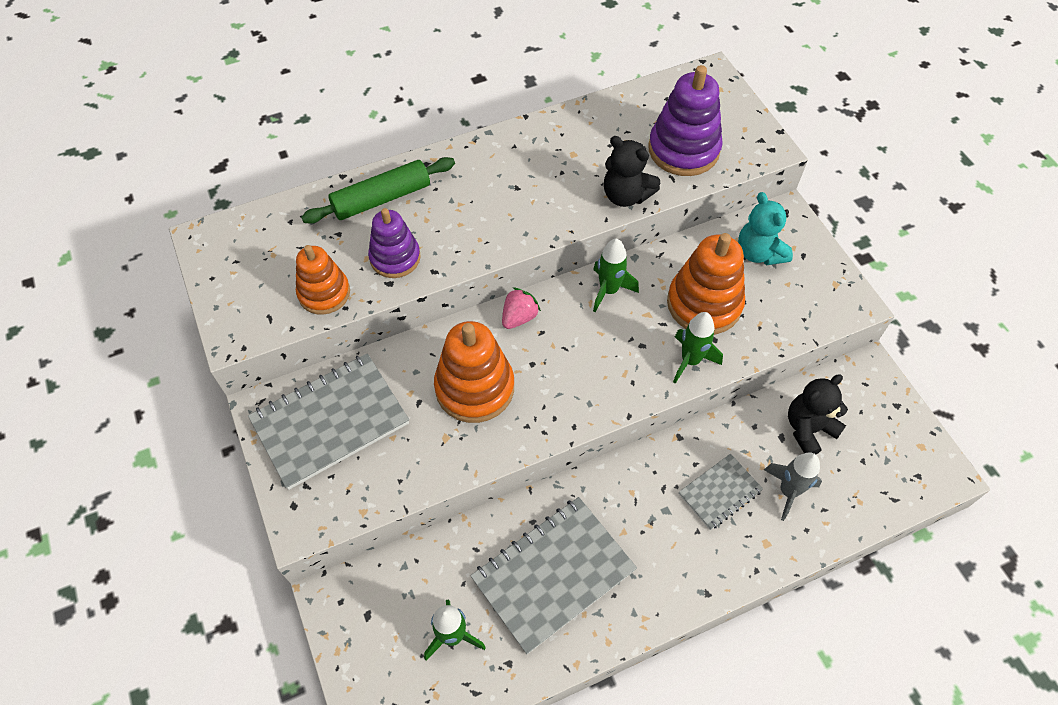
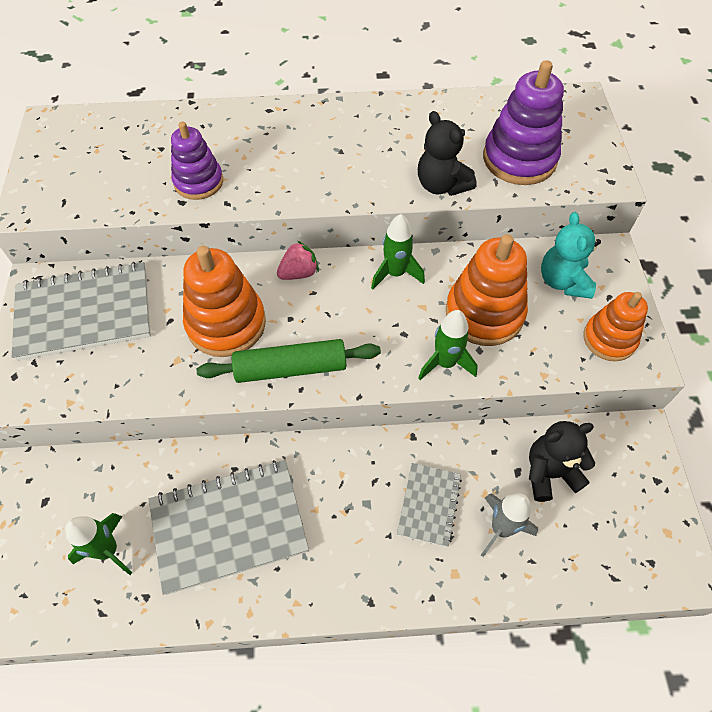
camera: 20 degrees right, 0 degrees up
orange stacking toy [296,245,350,315] -> orange stacking toy moved to [583,292,648,361]
green rolling pin [301,157,455,224] -> green rolling pin moved to [197,339,381,383]
grey notebook [679,453,763,530] -> grey notebook turned 60 degrees counterclockwise [397,463,462,547]

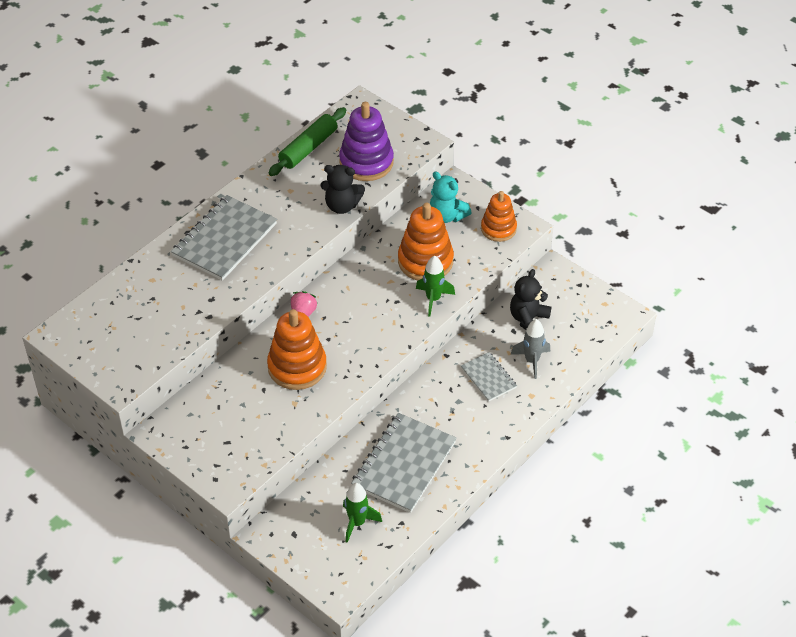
camera: 45 degrees left, 10 degrees down
grey notebook [11,262,151,361] -> grey notebook moved to [171,195,277,281]
purple stacking toy [171,122,223,200] -> none
green rolling pin [197,339,381,383] -> green rolling pin moved to [269,107,346,176]
green rocket [371,214,425,289] -> none

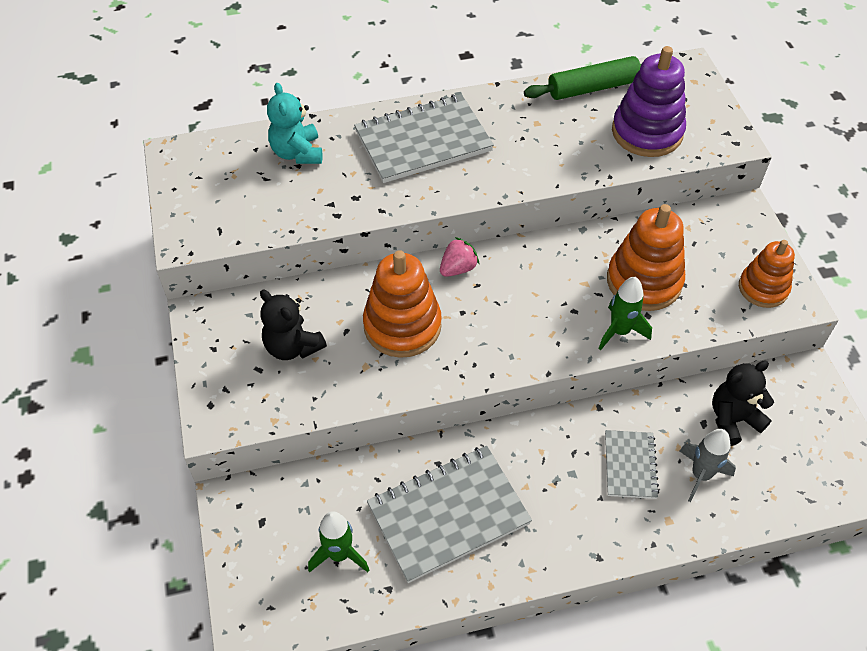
camera: 35 degrees right, 5 degrees up
black teddy bear [321,165,365,214] -> black teddy bear moved to [260,290,327,360]
turquoise teddy bear [430,171,472,223] -> turquoise teddy bear moved to [267,83,322,164]

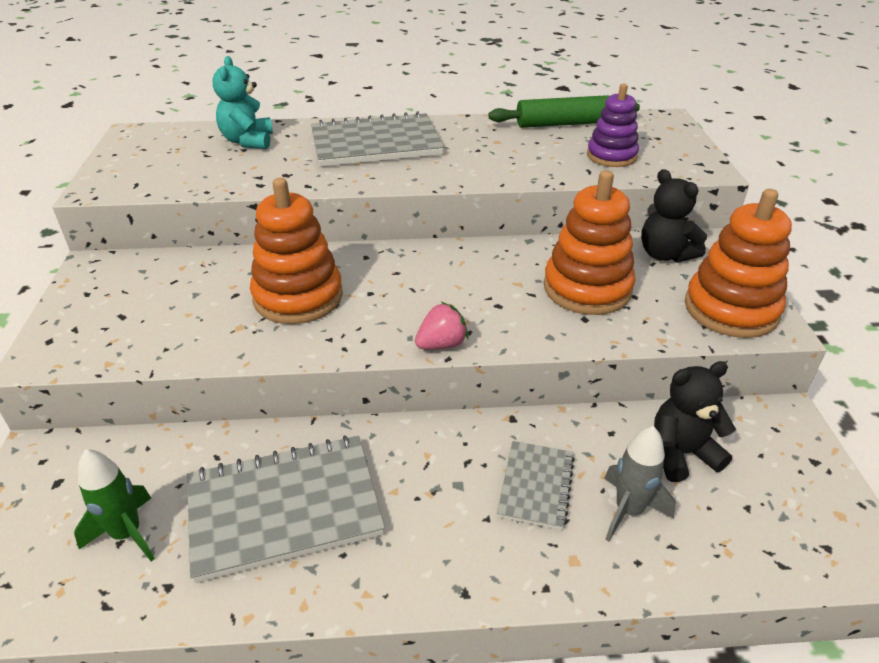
camera: 10 degrees right, 15 degrees down
black teddy bear [260,290,327,360] -> black teddy bear moved to [641,169,707,263]
pink strawberry [440,237,480,277] -> pink strawberry moved to [415,302,469,349]
green rocket [598,277,652,351] -> none
purple stacking toy [612,46,686,157] -> purple stacking toy [587,84,639,167], size x0.65
orange stacking toy [739,240,795,308] -> orange stacking toy [685,189,792,338], size x1.53

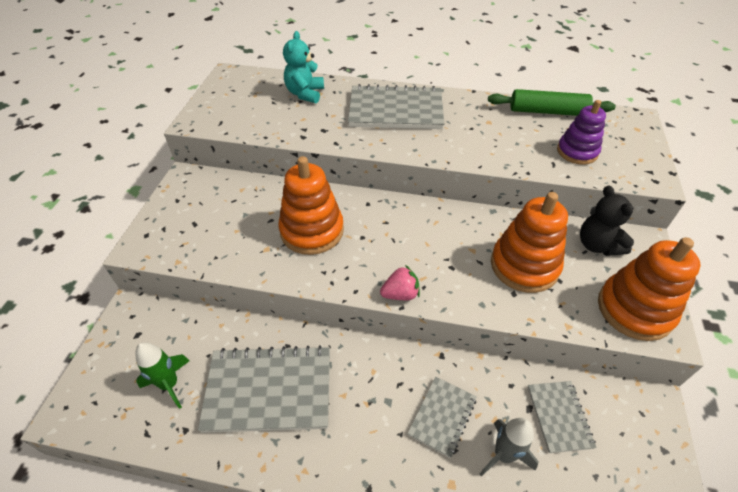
camera: 15 degrees right, 10 degrees up
black teddy bear [654,361,736,482] -> grey notebook [528,381,597,453]

